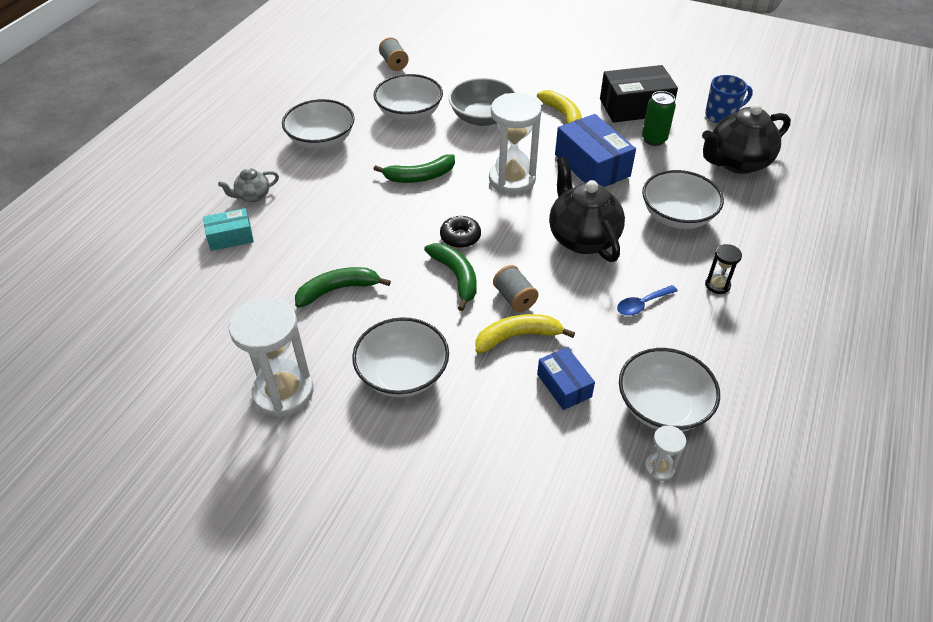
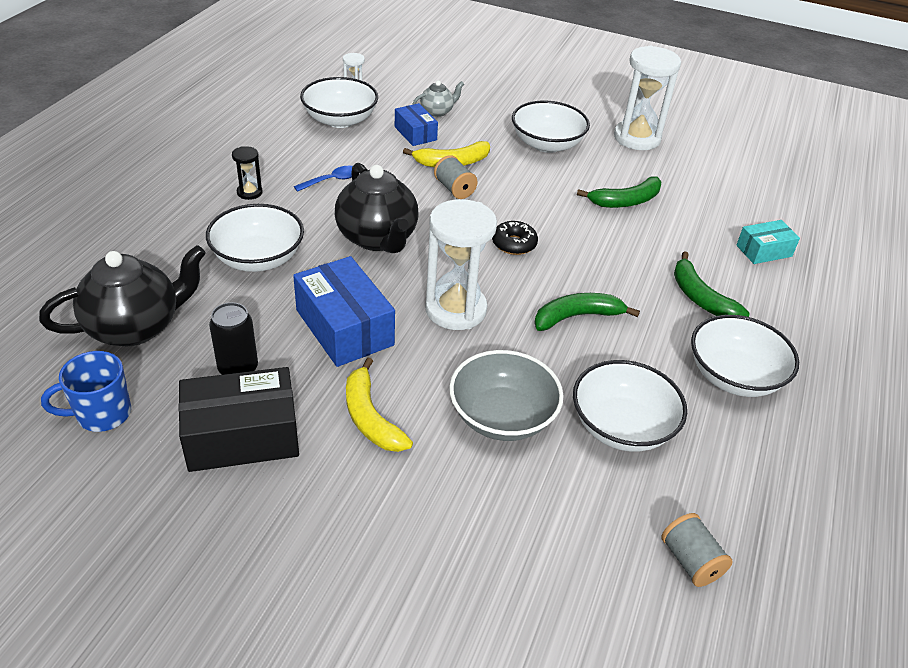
camera: 175 degrees right, 5 degrees down
grey teapot [218,167,279,202] -> grey teapot moved to [412,80,464,117]
green banana [424,243,477,311] -> green banana moved to [674,251,750,317]
green can [642,91,676,146] -> black can [209,302,258,375]

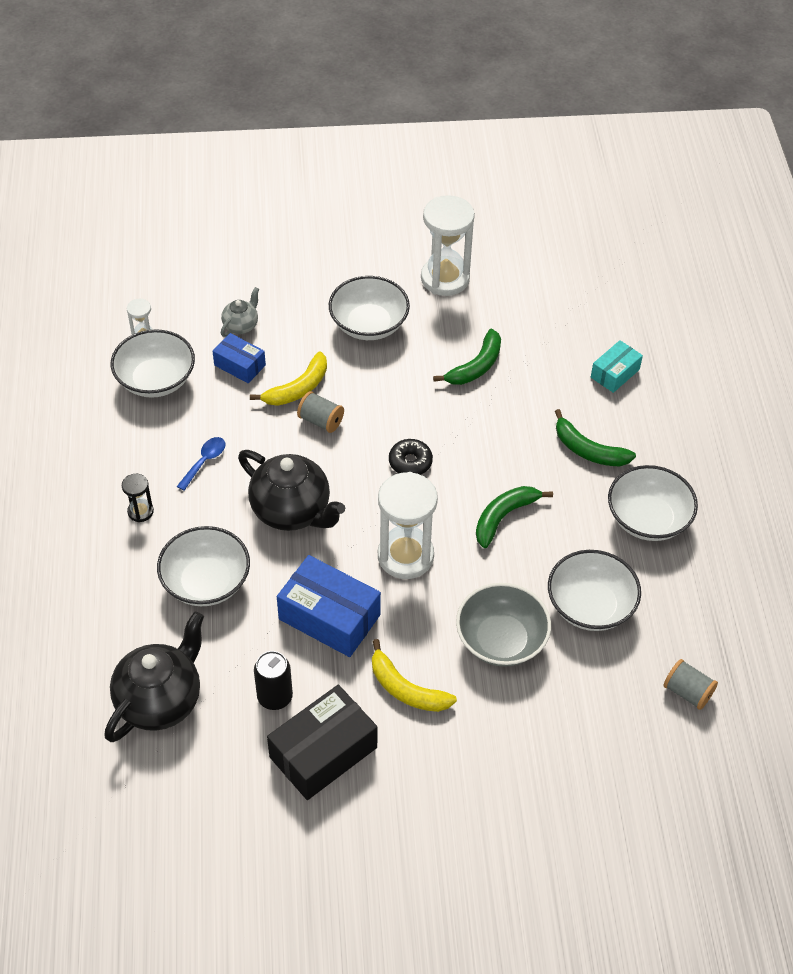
camera: 25 degrees left, 10 degrees up
blue mug [41,351,131,432] -> none

